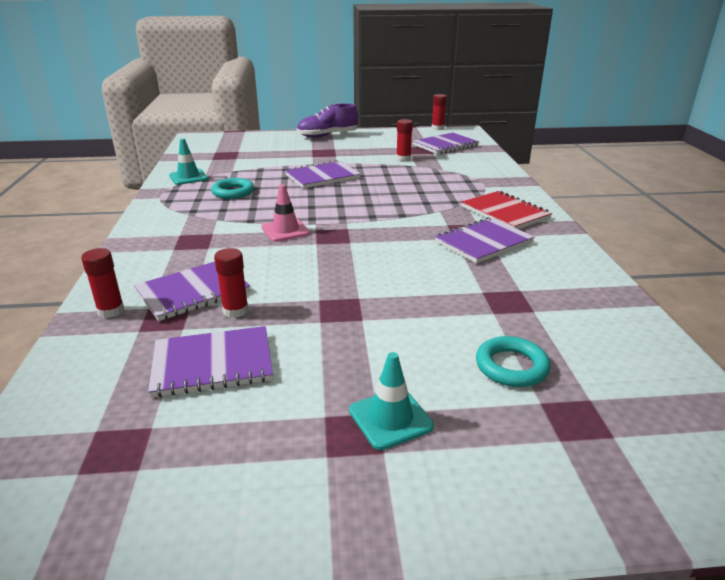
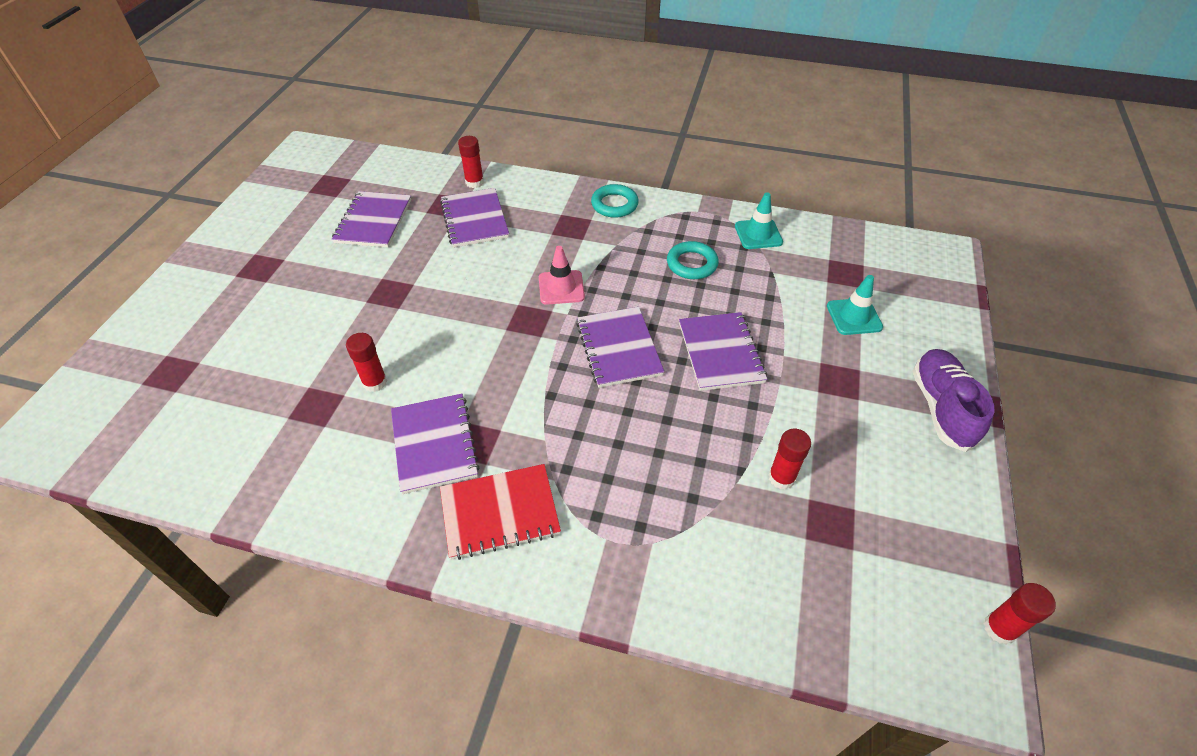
camera: 110 degrees right, 20 degrees up
red glue stick [214,248,249,318] -> red glue stick moved to [346,333,387,392]
turquoise traffic cone [349,352,434,450] -> turquoise traffic cone moved to [827,275,883,335]
purple notebook [413,133,479,154] -> purple notebook moved to [576,307,665,388]
turquoise ring [476,336,551,387] -> turquoise ring moved to [591,184,639,218]

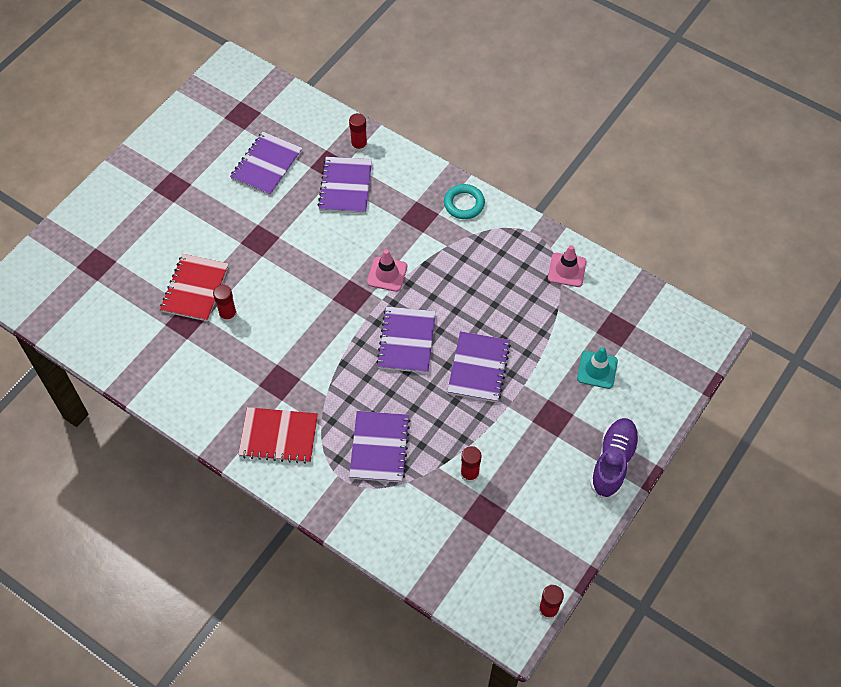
camera: 20 degrees right, 10 degrees up
purple notebook [391,393,480,494] -> purple notebook moved to [349,411,410,483]
turquoise ring [667,241,719,279] -> none
turquoise traffic cone [735,193,783,249] -> pink traffic cone [548,245,586,287]
none -> red notebook [160,254,229,322]

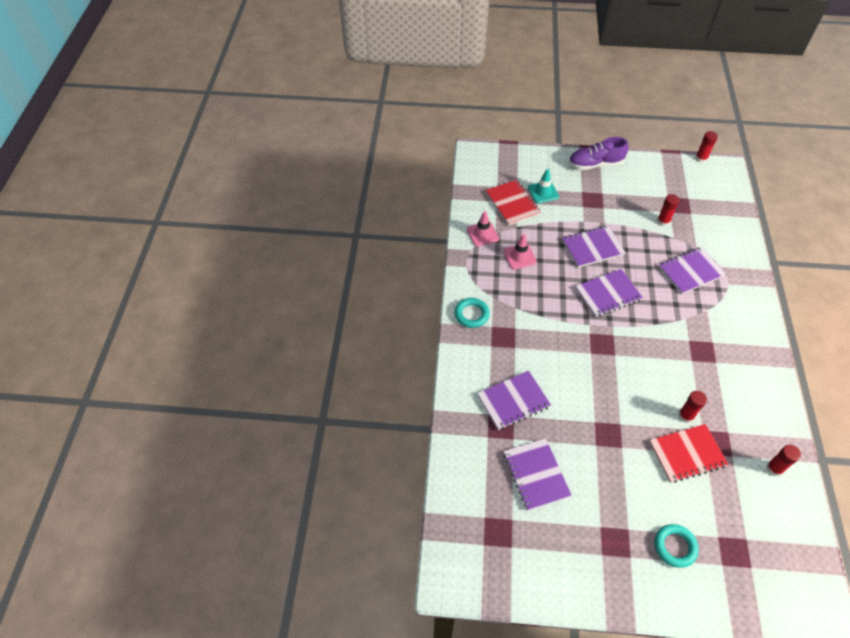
camera: 120 degrees left, 5 degrees down
purple notebook [230,132,303,196] -> purple notebook turned 75 degrees clockwise [504,438,572,511]
red notebook [238,407,318,464] -> red notebook moved to [486,180,541,226]
red glue stick [349,113,367,152] -> red glue stick moved to [766,445,801,477]
pink traffic cone [367,249,407,292] -> pink traffic cone moved to [504,234,537,269]
none -> turquoise ring [655,524,699,568]

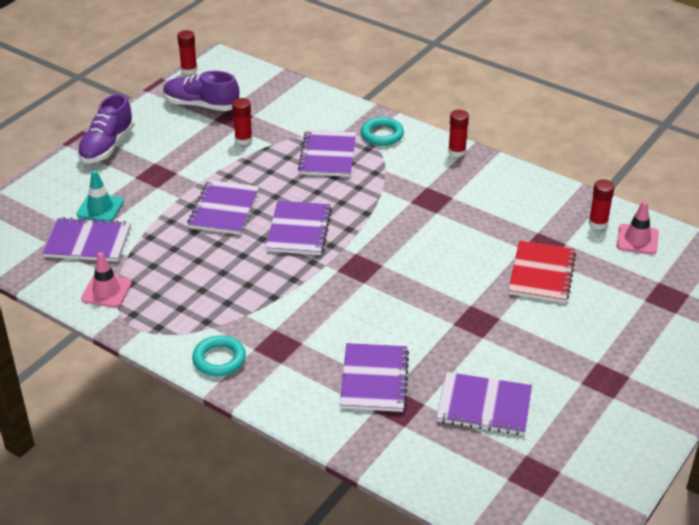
camera: 60 degrees left, 15 degrees down
red notebook [486,180,541,226] -> purple notebook [43,217,131,262]
pink traffic cone [504,234,537,269] -> pink traffic cone moved to [616,201,659,255]
turquoise ring [655,524,699,568] -> turquoise ring moved to [361,117,404,146]
red glue stick [678,391,707,423] -> red glue stick moved to [448,110,469,157]
none -> purple shoe [163,71,239,111]

